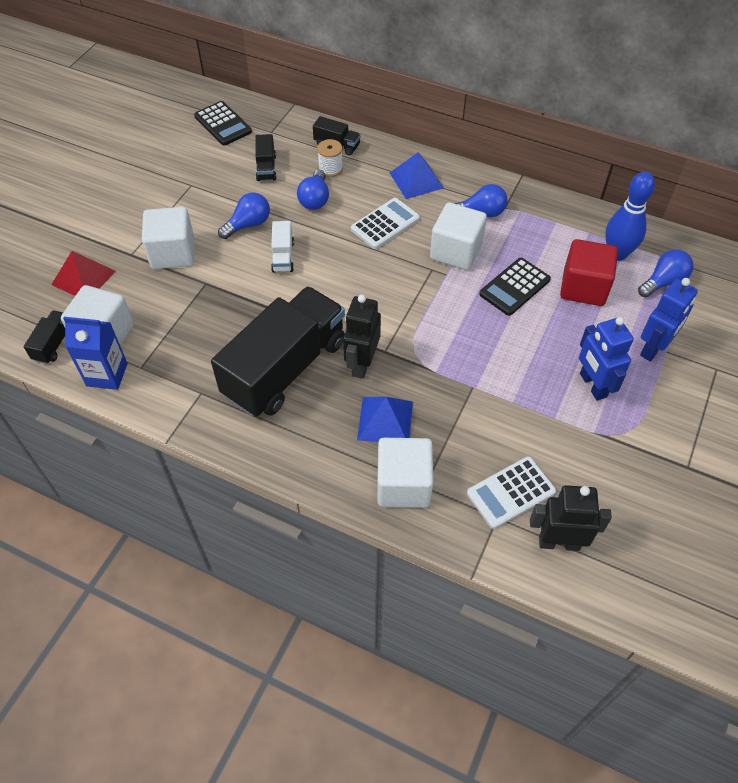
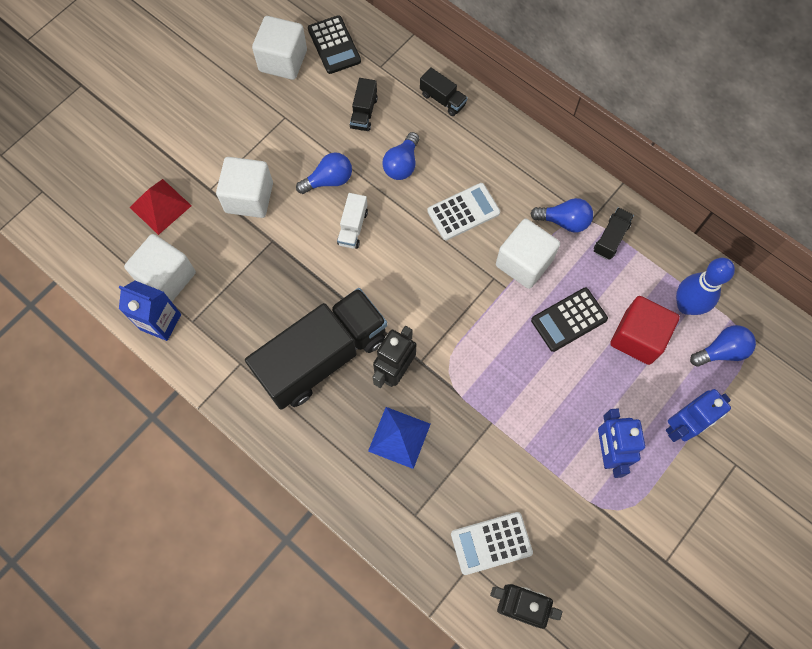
camera: 15 degrees right, 15 degrees up
black truck [23,310,65,364] -> black truck moved to [594,207,634,260]
white spool [317,139,343,177] -> none
white cube [377,438,434,508] -> white cube moved to [252,16,307,80]
blue pyramid [390,152,444,199] -> none

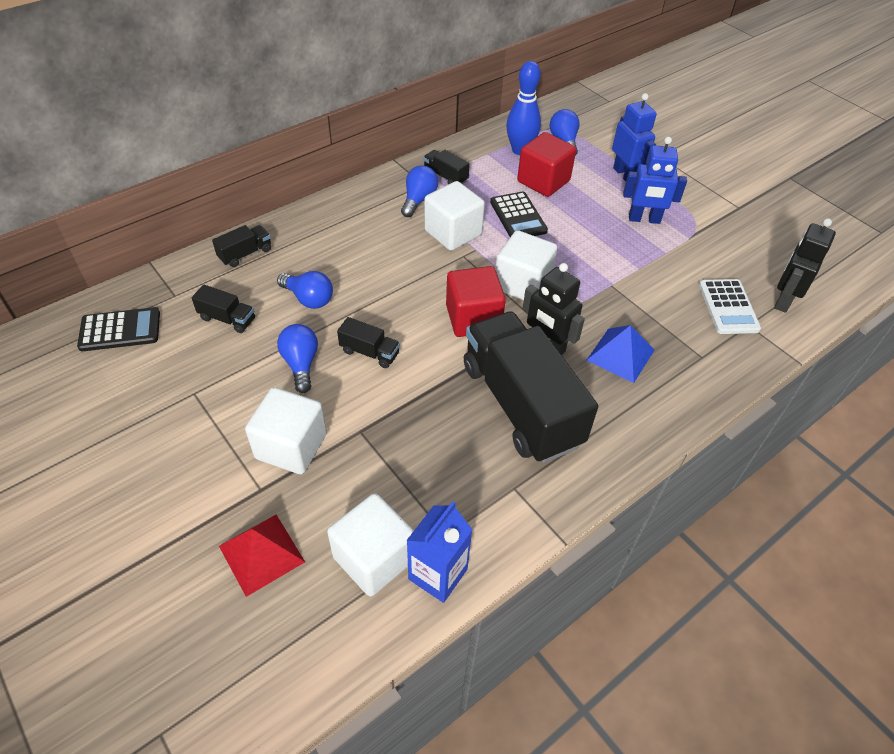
camera: 80 degrees left, 20 degrees down
white cube [252,16,307,80] -> white cube moved to [495,230,557,301]
white truck [337,193,368,249] -> black truck [337,317,400,368]
white calculator [427,183,500,240] -> none
none -> red cube [446,266,506,337]

